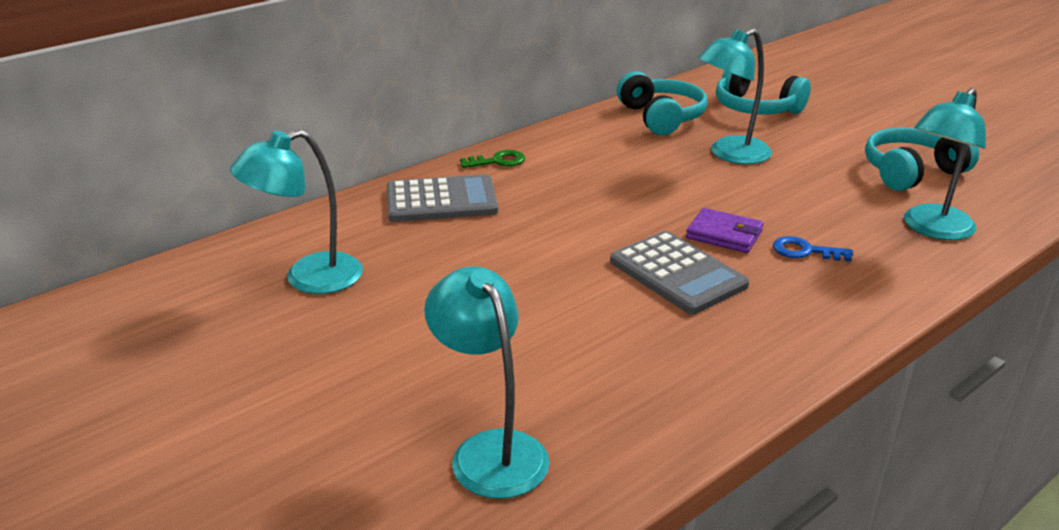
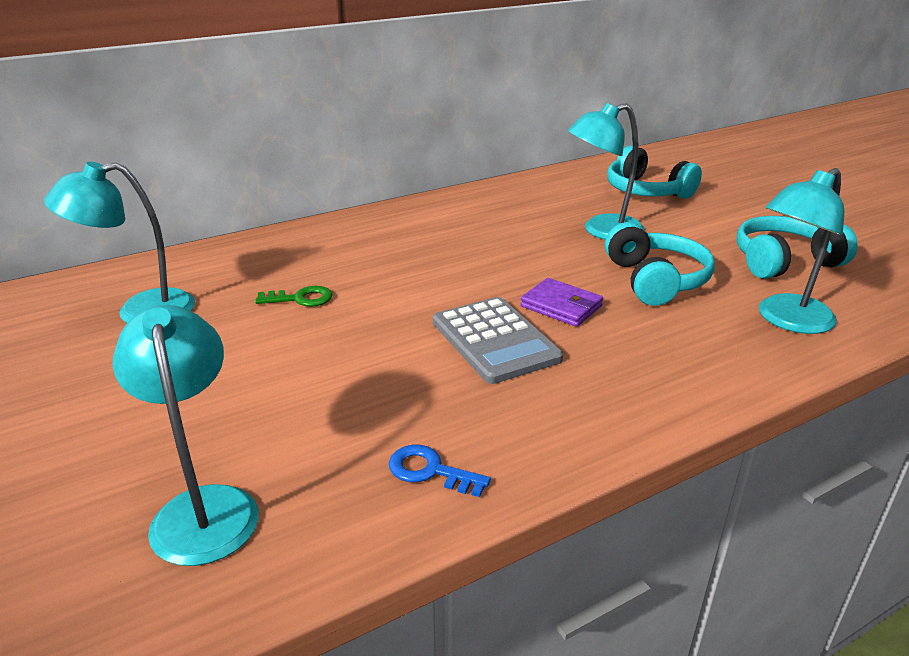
camera: 10 degrees right, 0 degrees up
grey calculator [387,174,498,222] -> none
green key [460,150,525,168] -> green key moved to [255,286,333,307]
turquoise headphones [617,71,708,135] -> turquoise headphones moved to [605,222,715,306]
blue key [773,236,853,262] -> blue key moved to [389,445,491,497]

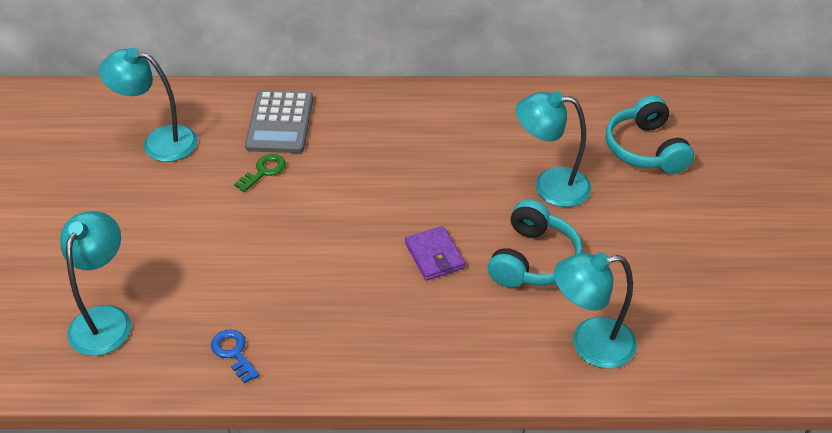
camera: 30 degrees right, 15 degrees up
green key [255,286,333,307] -> green key turned 75 degrees counterclockwise [234,154,286,192]
grey calculator [433,297,563,384] -> grey calculator moved to [245,90,313,153]
turquoise headphones [736,216,858,279] -> none

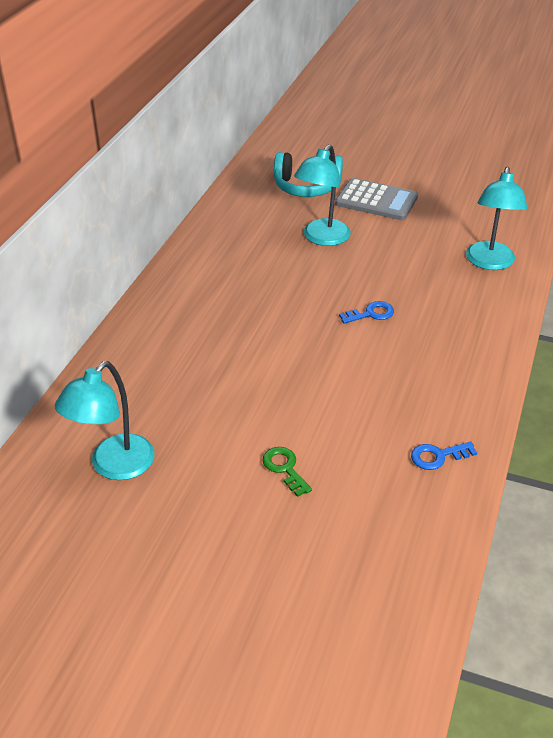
camera: 70 degrees left, 5 degrees down
turquoise lamp [60,211,131,356] -> none
green key [234,154,286,192] -> green key moved to [262,447,312,497]
grey calculator [245,90,313,153] -> grey calculator moved to [335,178,418,220]
purple wallet [405,226,465,281] -> blue key [339,301,394,324]
turquoise headphones [487,200,583,288] -> none

